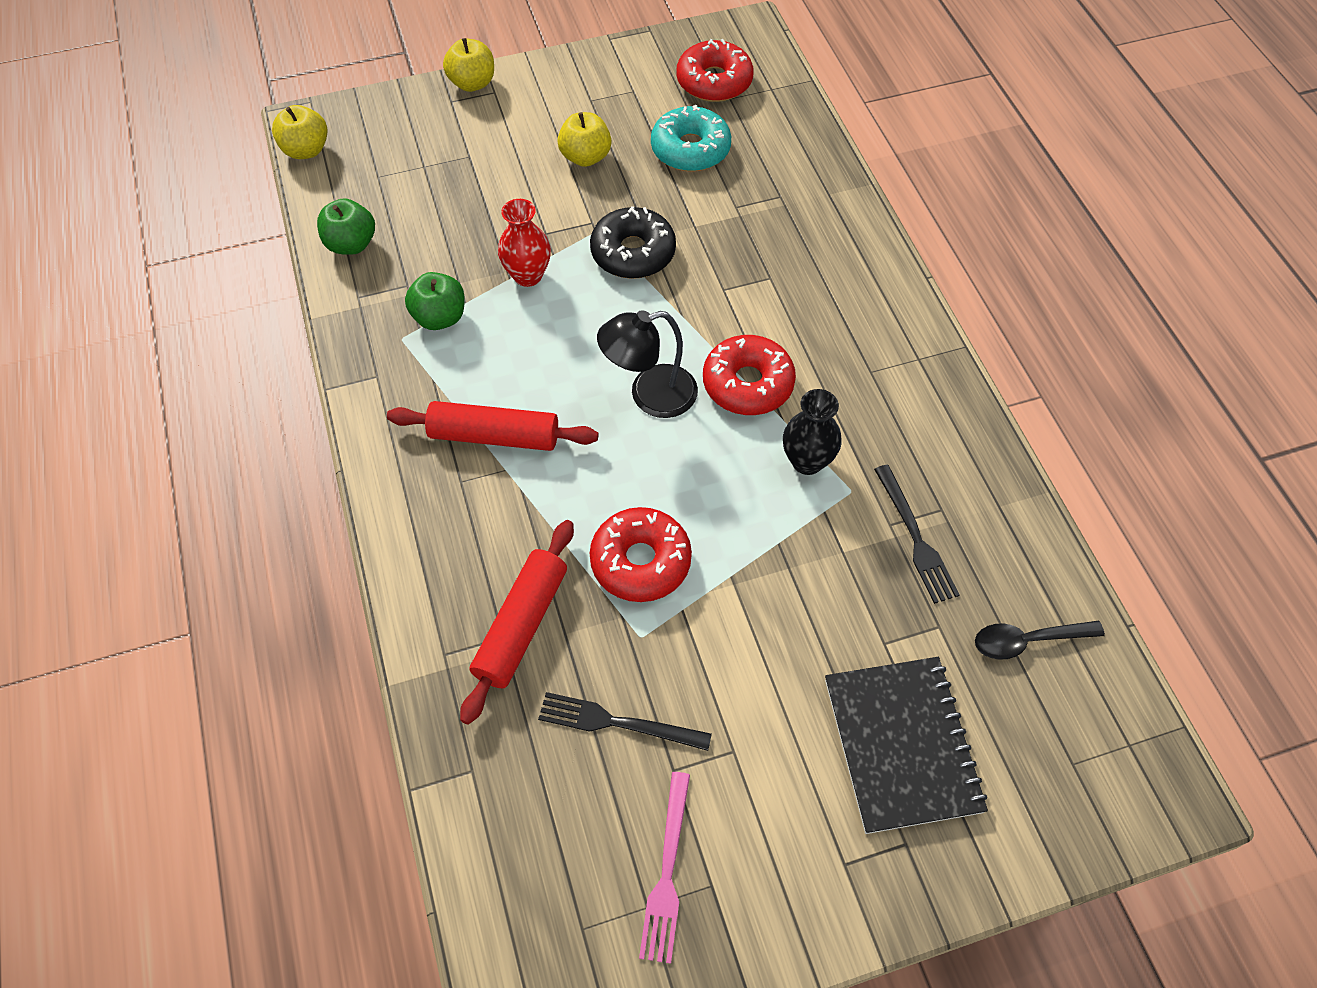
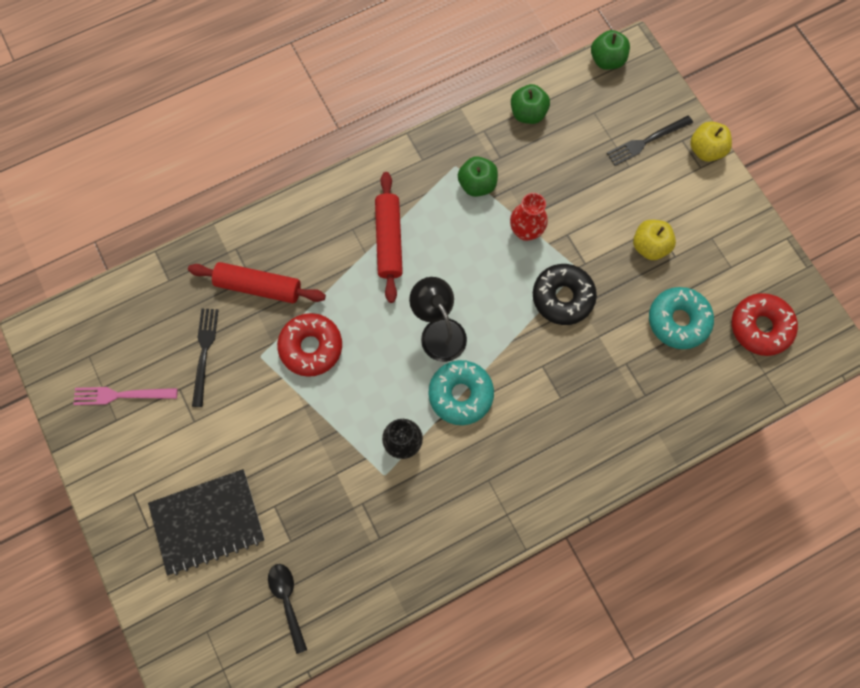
camera: 80 degrees right, 15 degrees up
yellow apple [272,105,328,159] -> green apple [591,30,630,70]
red donut [703,335,796,415] -> turquoise donut [428,360,494,425]
black fork [874,465,960,604] -> black fork moved to [607,115,693,166]

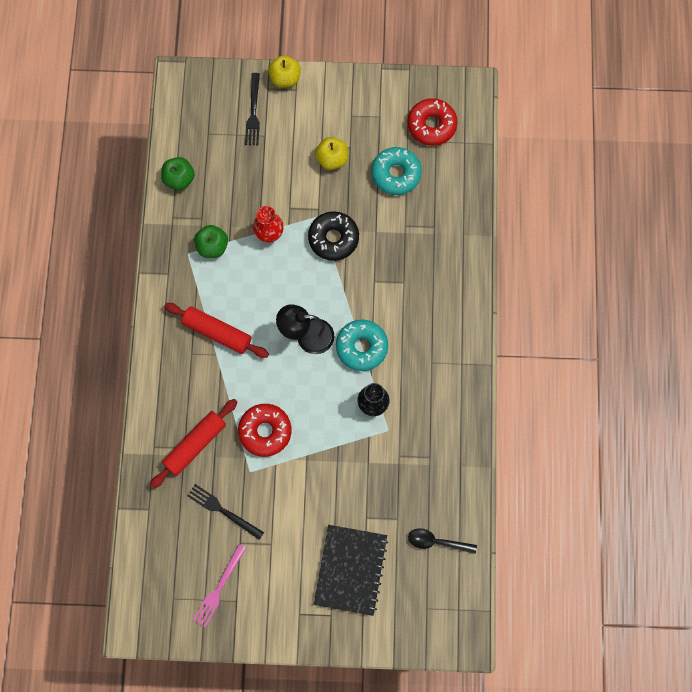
camera: 60 degrees left, 0 degrees up
green apple [591,30,630,70] -> none

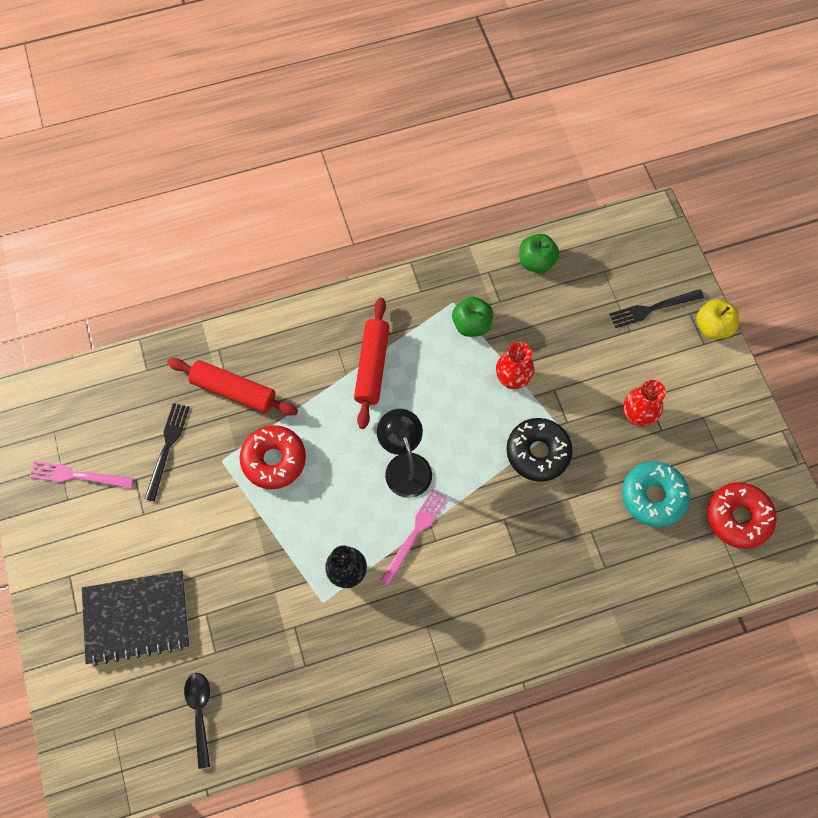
camera: 70 degrees right, 5 degrees down
yellow apple [315,137,348,170] -> red vase [623,380,666,426]
turquoise donut [336,320,388,371] -> pink fork [380,489,448,585]

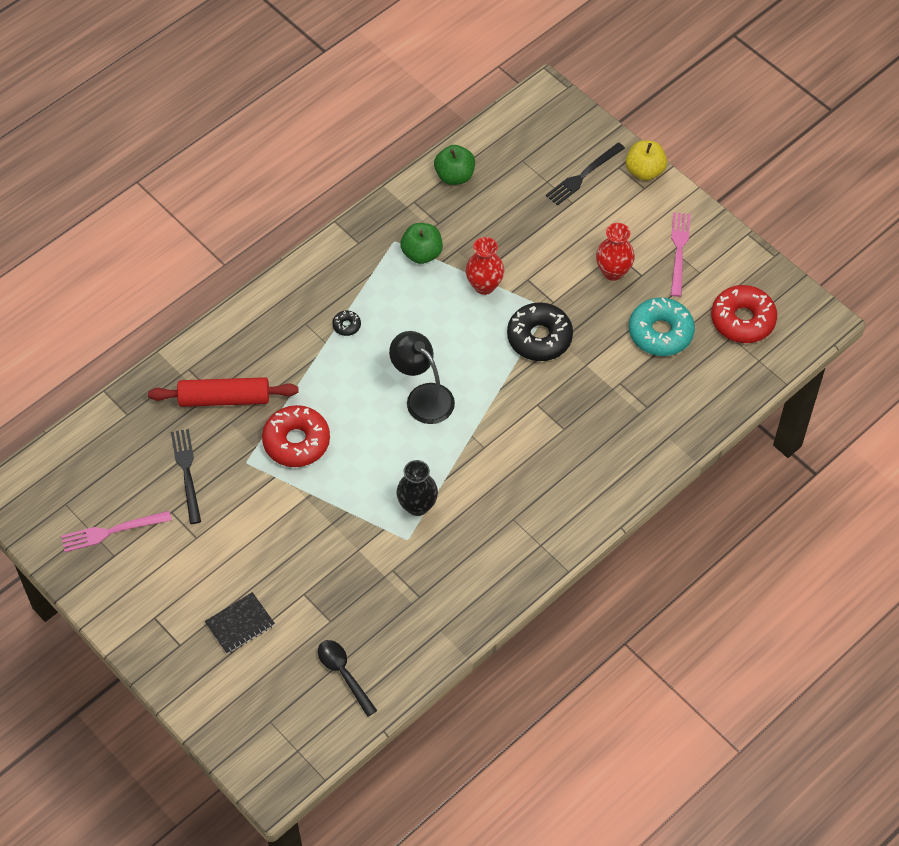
camera: 25 degrees left, 10 degrees down
black notebook [82,571,190,666] -> black notebook [205,592,275,654], size x0.54
red rolling pin [354,298,390,429] -> black donut [332,310,361,336]
pink fork [380,489,448,585] -> pink fork moved to [671,212,690,297]

